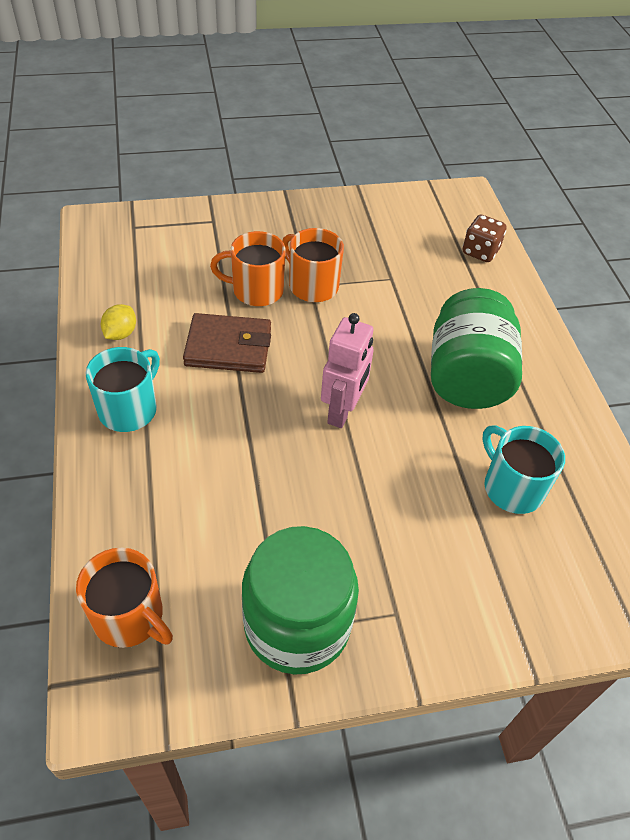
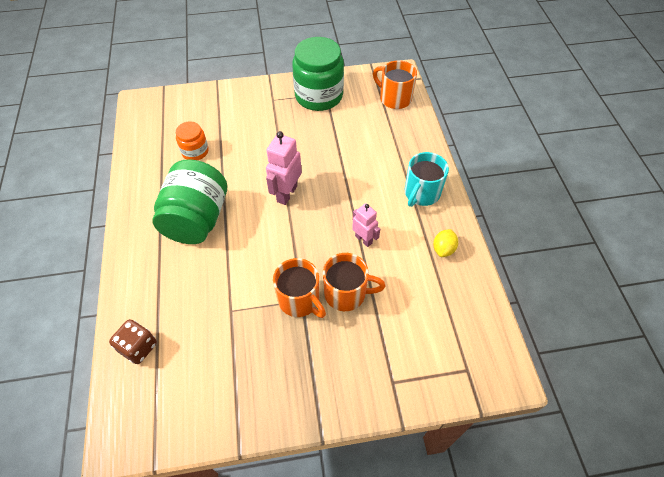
camera: 175 degrees left, 5 degrees up
brown wallet [183,313,271,373] -> pink robot [352,203,380,247]
turquoise mug [482,425,565,514] -> orange jar [176,121,209,160]

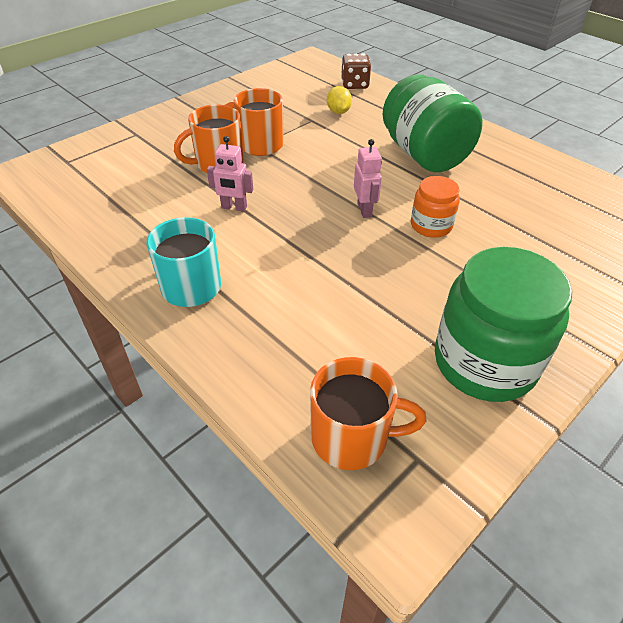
camera: 145 degrees right, 10 degrees down
orange jar [176,121,209,160] -> orange jar moved to [411,176,460,238]
pink robot [266,131,302,205] -> pink robot [354,139,382,218], size x0.64
yellow lemon [433,229,458,257] -> yellow lemon moved to [327,86,352,114]

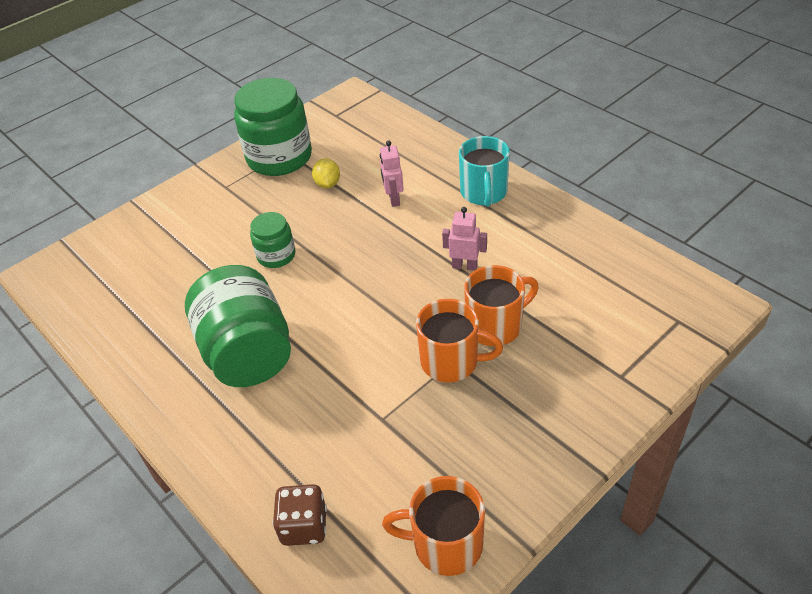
camera: 175 degrees left, 0 degrees up
orange mug [310,357,427,470] -> orange mug moved to [382,476,485,576]
yellow lemon [327,86,352,114] -> yellow lemon moved to [312,158,340,189]
pink robot [354,139,382,218] -> pink robot moved to [380,141,404,207]
orange jar [411,176,460,238] -> green jar [250,212,295,268]

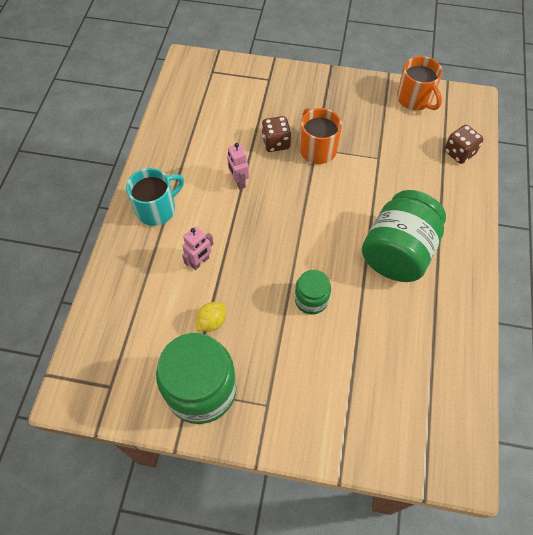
camera: 130 degrees left, 15 degrees up
orange mug [464,265,539,346] -> brown dice [262,116,292,152]

